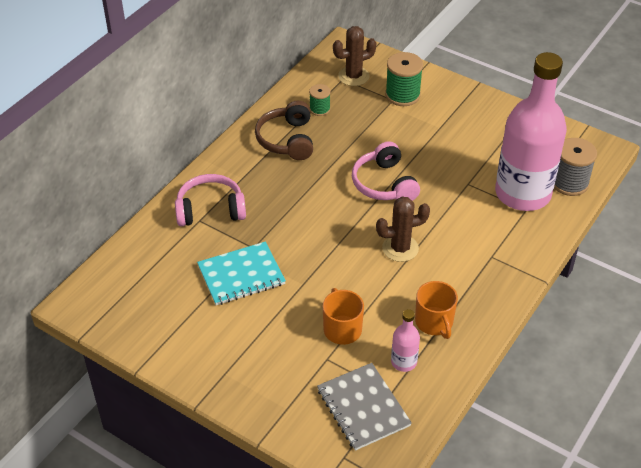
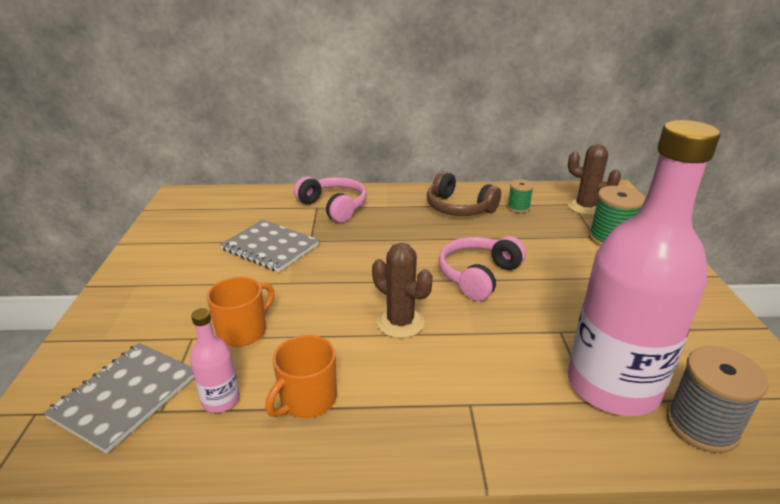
camera: 55 degrees right, 15 degrees down
turquoise notebook [197,241,286,305] -> grey notebook [220,220,319,272]
brown headphones [255,101,313,160] -> brown headphones turned 105 degrees counterclockwise [427,171,501,216]

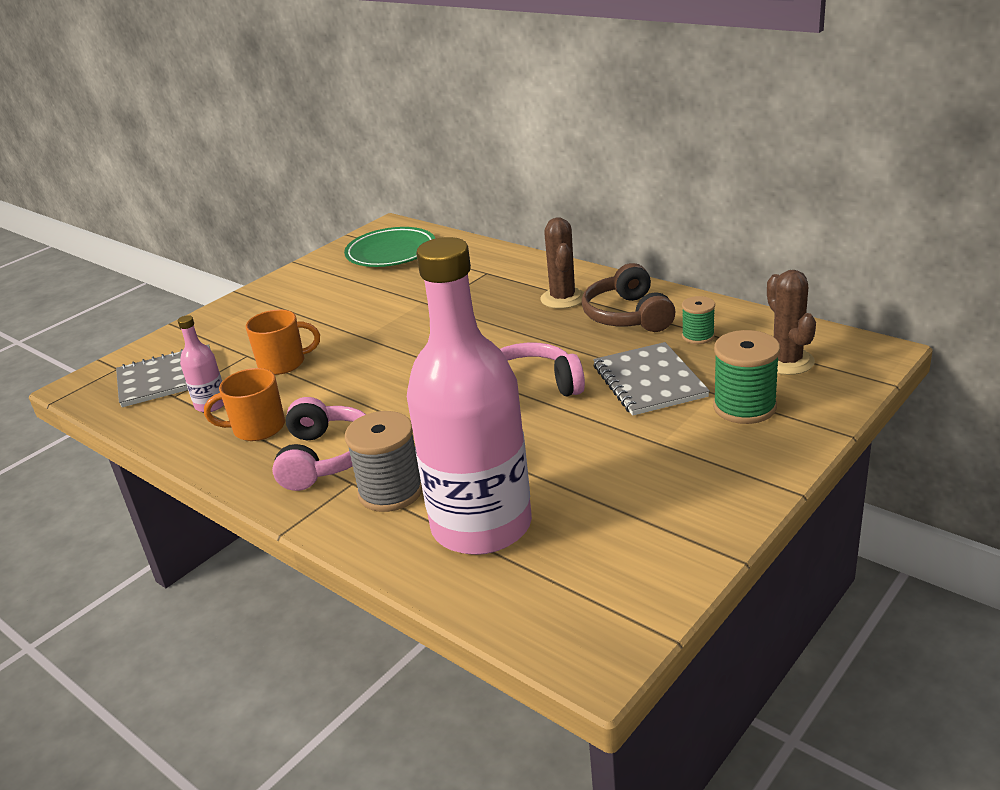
camera: 45 degrees right, 0 degrees up
grey notebook [220,220,319,272] -> grey notebook moved to [593,342,710,416]
pink headphones [294,176,367,223] -> pink headphones moved to [272,397,366,491]
brown cactus [372,243,433,338] -> brown cactus moved to [541,218,584,309]
grey spool [667,346,769,453] -> grey spool moved to [345,411,422,512]
none -> green plate [344,227,435,267]

